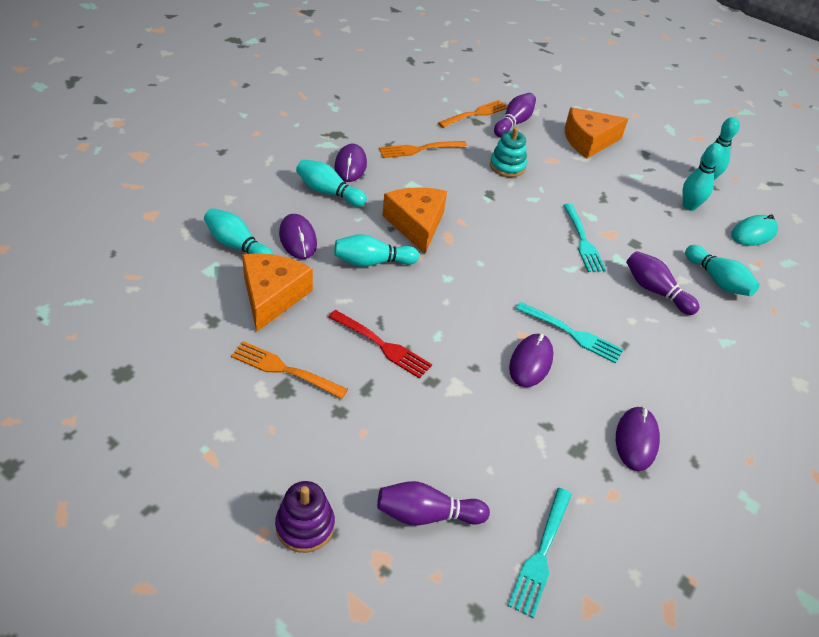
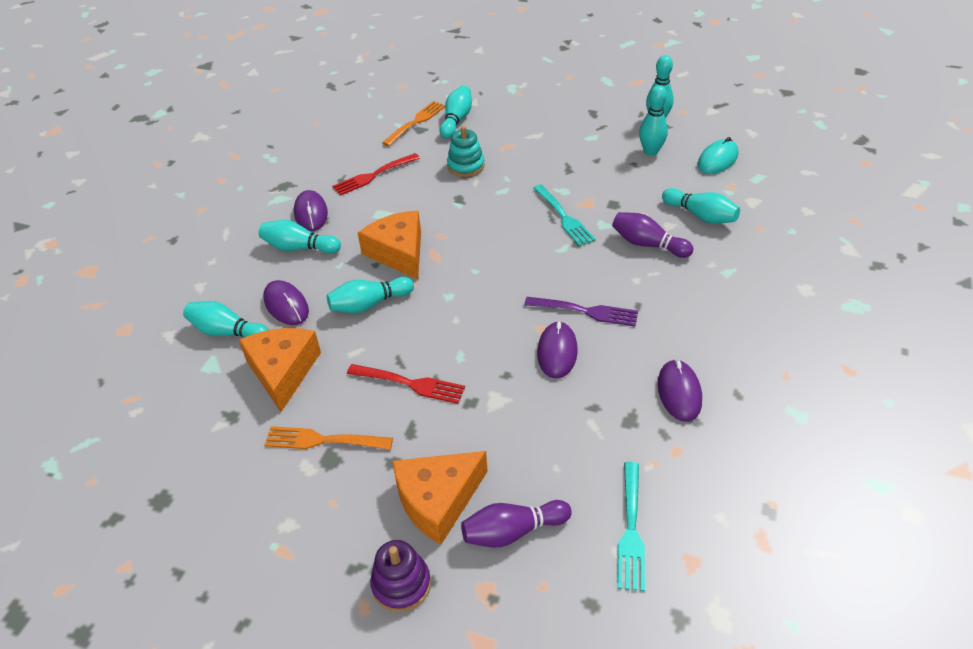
camera: 10 degrees left, 0 degrees up
orange fork [379,141,467,158] -> red fork [332,153,420,196]
purple bowling pin [494,93,536,137] -> turquoise bowling pin [440,85,472,139]
turquoise fork [516,302,624,364] -> purple fork [524,297,638,326]
orange cheese [565,107,628,158] -> orange cheese moved to [393,451,488,545]

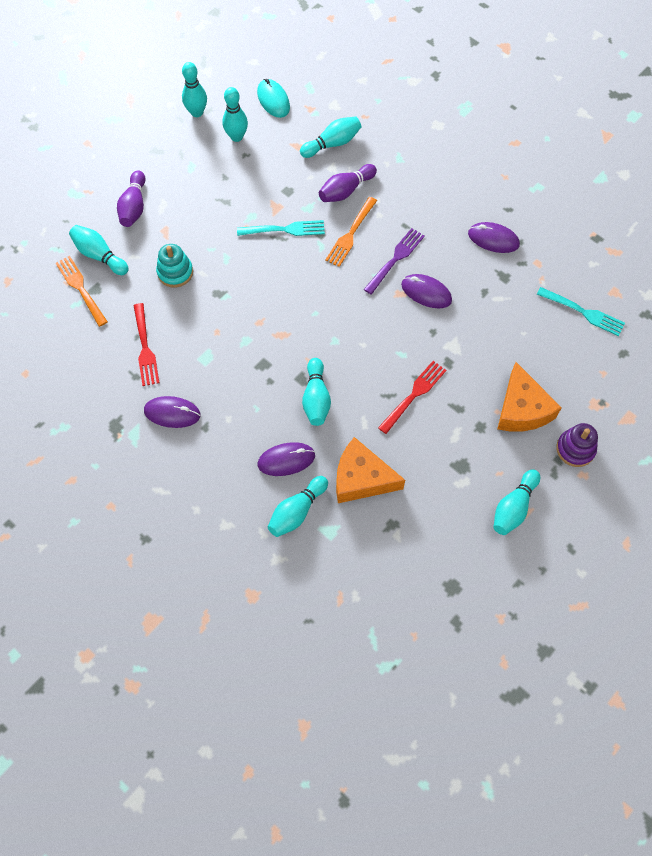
camera: 70 degrees left, 20 degrees up
turquoise bowling pin [259,220,341,254] -> turquoise bowling pin moved to [493,469,540,535]
orange fork [264,426,393,450] -> orange fork moved to [325,197,377,267]
orange cheese [358,210,421,279] -> none
purple bowling pin [461,500,572,547] -> purple bowling pin moved to [117,170,145,227]

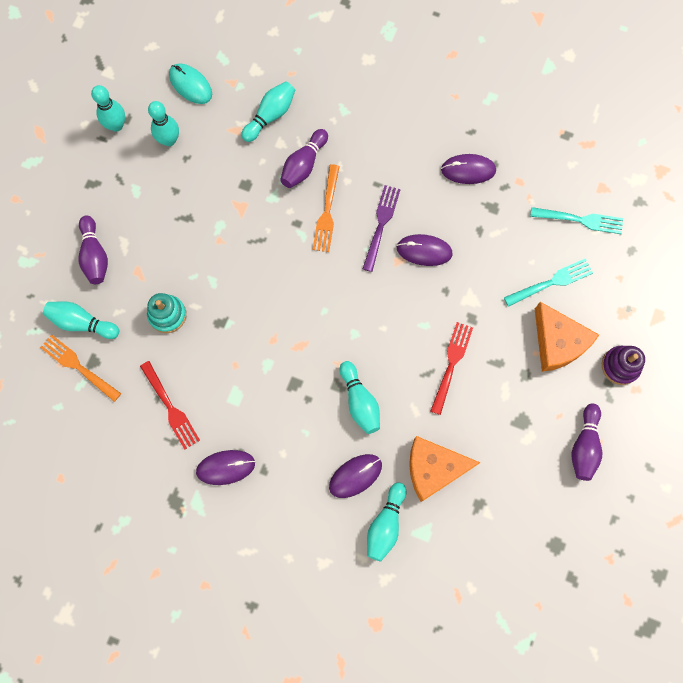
camera: 20 degrees left, 10 degrees up
turquoise fork [237,220,325,236] -> turquoise fork moved to [504,258,593,307]
turquoise bowling pin [493,469,540,535] -> purple bowling pin [571,403,602,481]

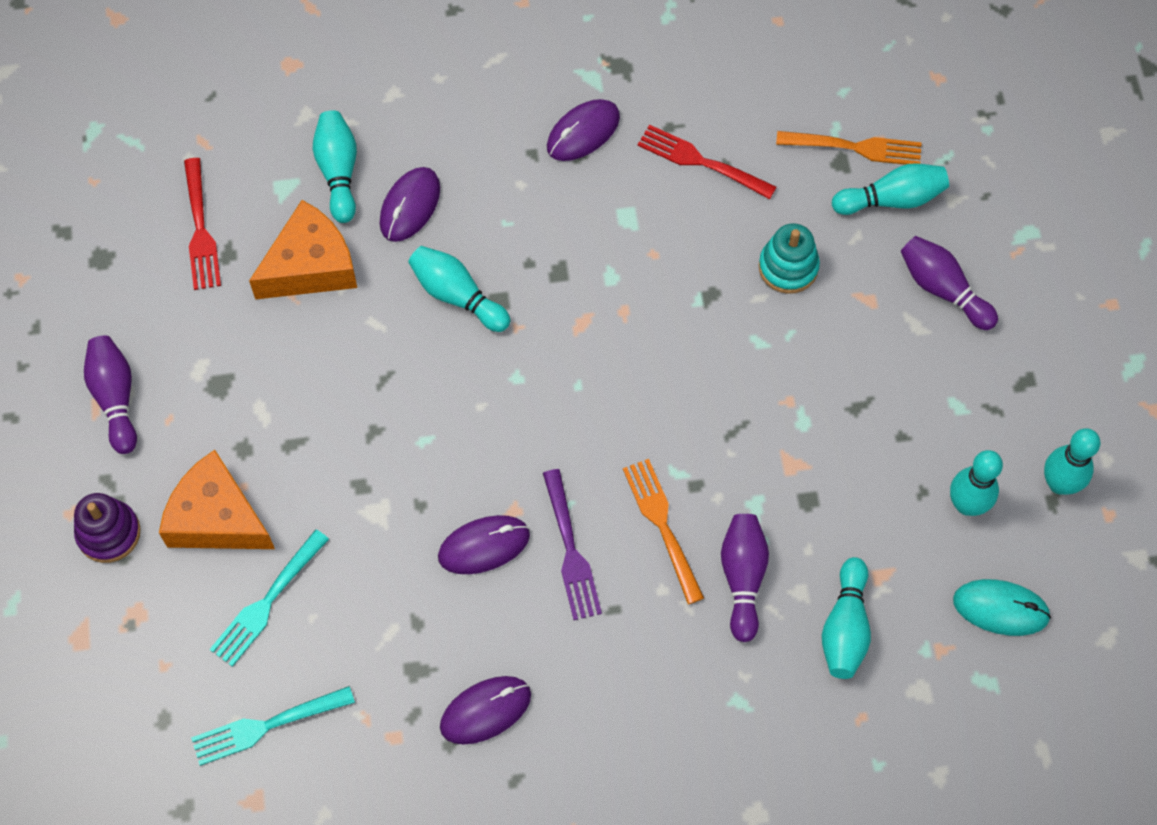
camera: 150 degrees right, 10 degrees down
red fork [431,322,473,415] -> red fork moved to [184,158,221,290]

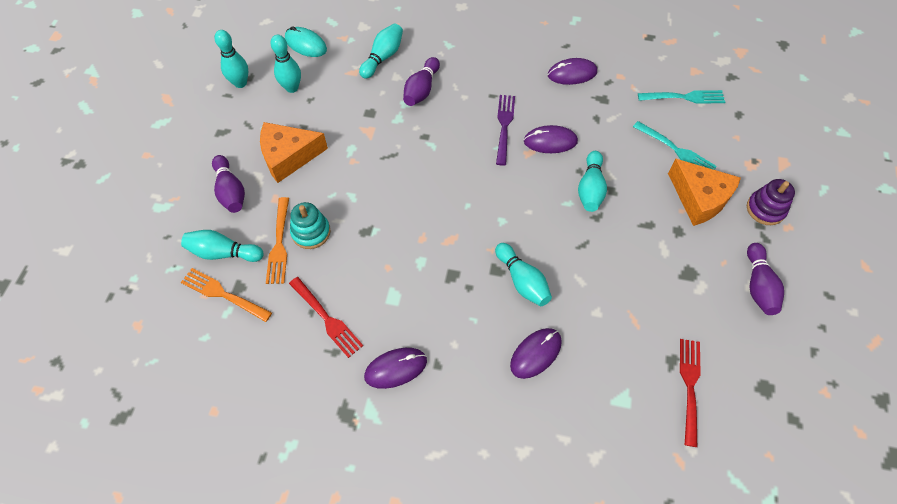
camera: 160 degrees left, 5 degrees down
turquoise fork [209,529,329,667] -> turquoise fork turned 75 degrees clockwise [633,121,717,170]
orange cheese [249,200,357,300] -> orange cheese moved to [260,122,328,183]
turquoise bowling pin [313,110,357,223] -> turquoise bowling pin moved to [578,151,607,212]
orange fork [623,459,704,604] -> orange fork moved to [266,197,289,284]

